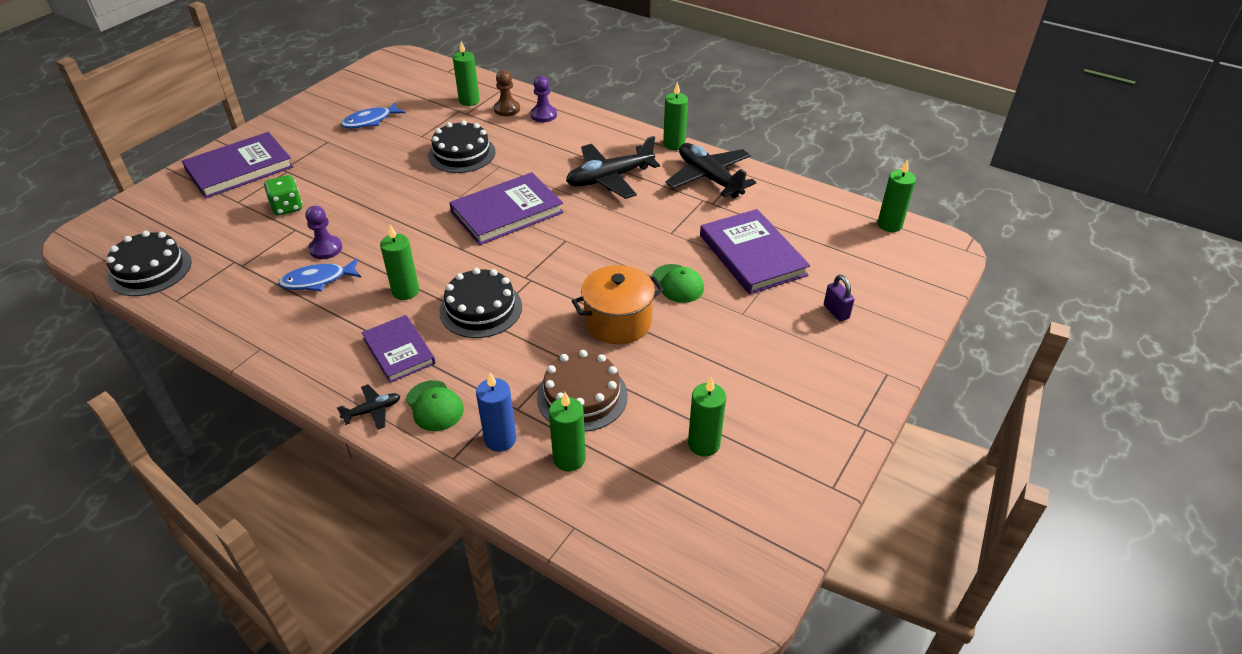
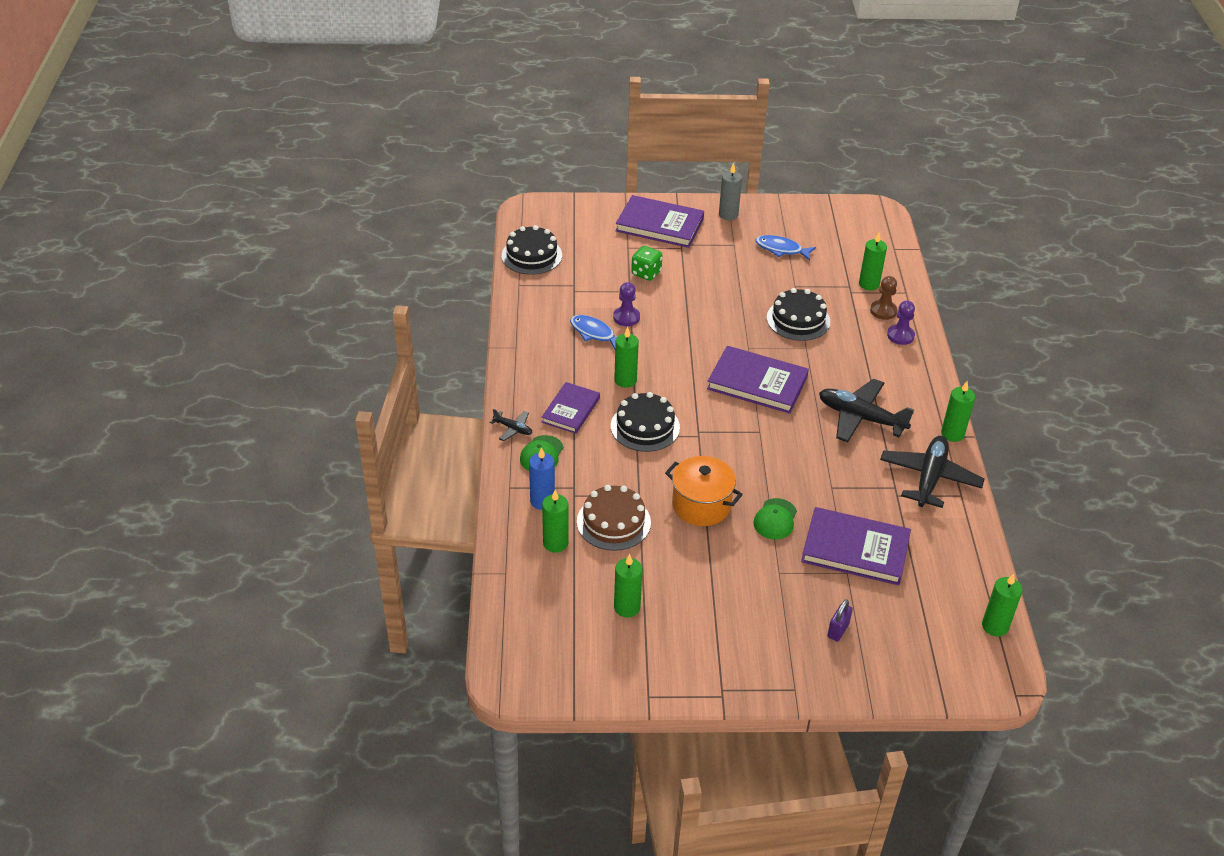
camera: 55 degrees right, 0 degrees up
purple book [700,209,810,295] -> purple book turned 75 degrees clockwise [801,507,911,585]
none -> grey candle [719,163,742,220]

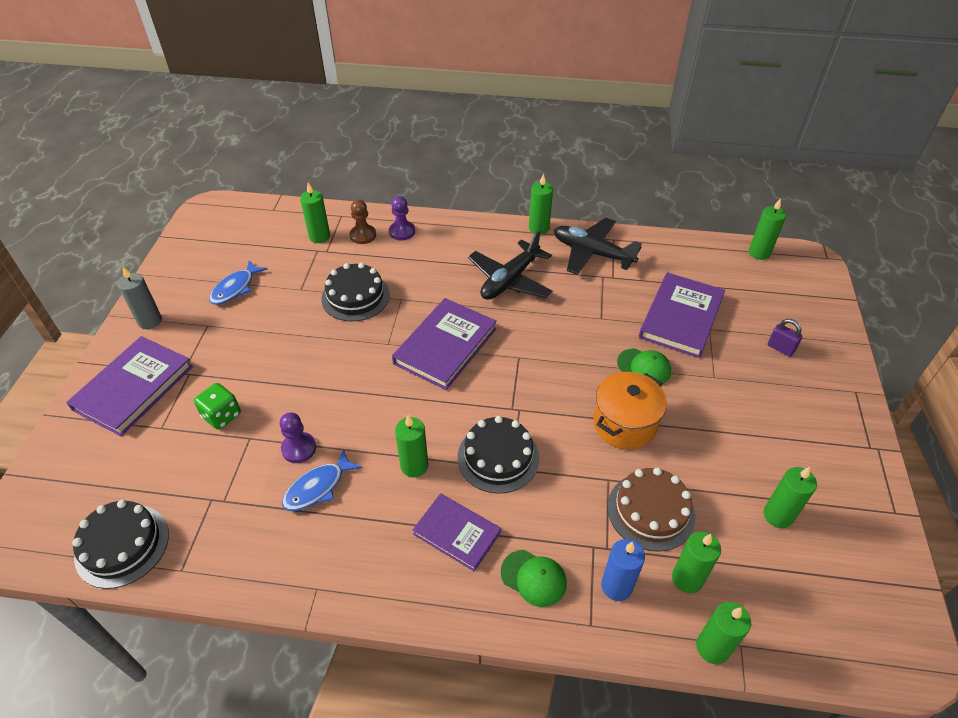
camera: 80 degrees left, 5 degrees up
black plane [490,409,532,441] -> none
none -> green candle [696,602,751,664]

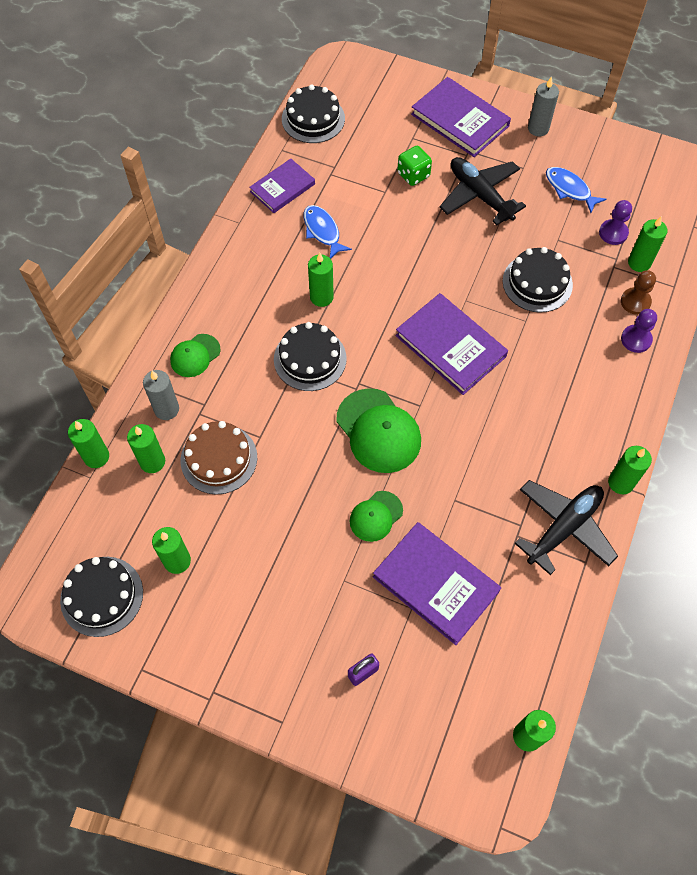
camera: 105 degrees right, 15 degrees up
purple pawn [280,412,316,463] -> purple pawn moved to [599,200,632,245]
purple book [413,493,501,572] -> purple book moved to [249,159,315,213]
black plane [468,230,553,300] -> black plane moved to [439,157,526,226]
orange pot [593,372,667,449] -> none
blue candle [601,539,645,601] -> grey candle [143,370,179,420]
none -> black cake [60,557,143,637]
none -> green cap [336,388,421,473]

